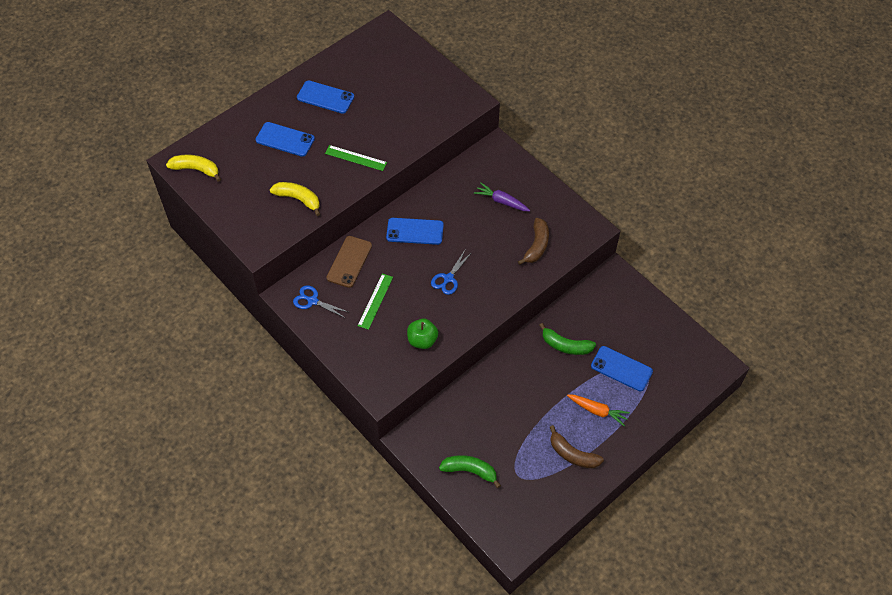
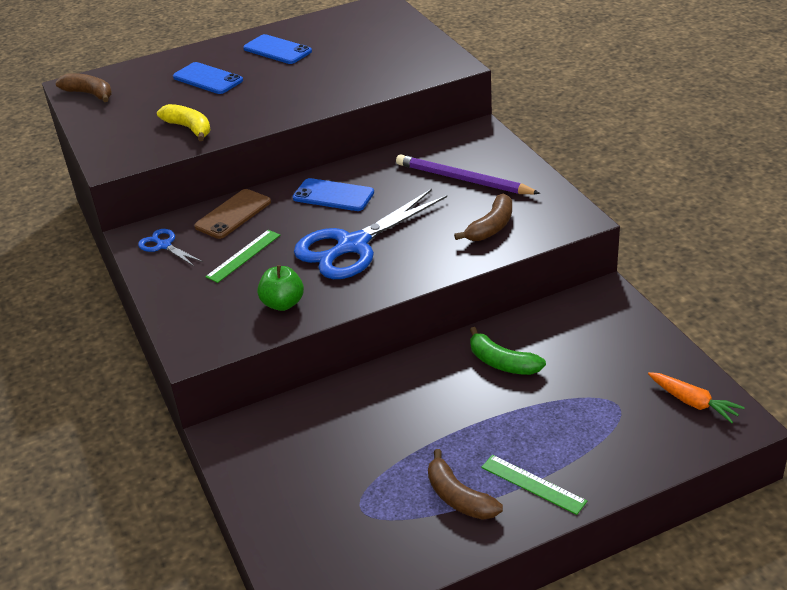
camera: 20 degrees right, 20 degrees down
yellow banana [166,155,221,182] -> brown banana [55,73,112,102]
green ruler [325,145,387,171] -> green ruler moved to [481,455,587,515]
blue scissors [431,250,472,295] -> blue scissors [294,189,447,279], size x2.14
green banana [439,455,501,488] -> none
purple carrot [474,182,530,211] -> purple pencil [396,154,541,194]
orange carrot [567,394,630,426] -> orange carrot moved to [648,372,745,423]
blue phone [591,346,653,391] -> none

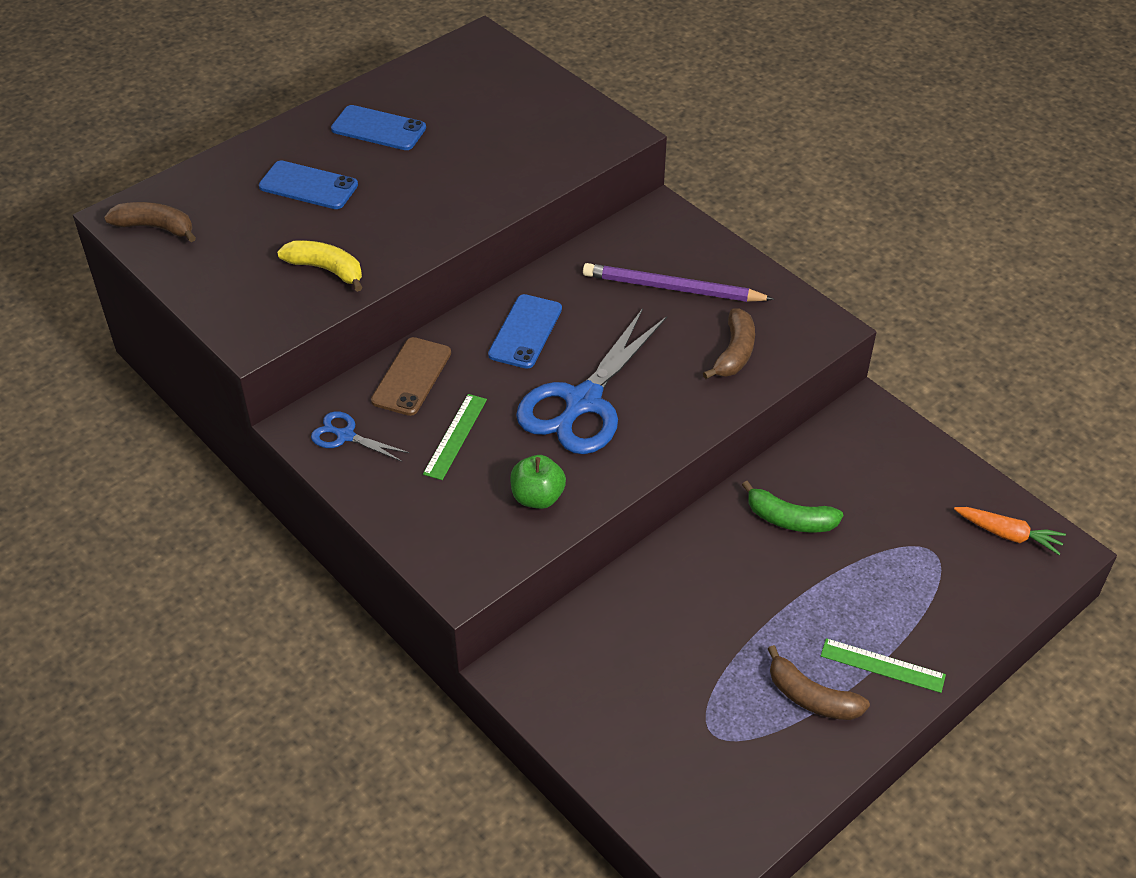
camera: 20 degrees left, 10 degrees up
blue phone [293,178,374,211] -> blue phone turned 75 degrees counterclockwise [488,294,562,369]

